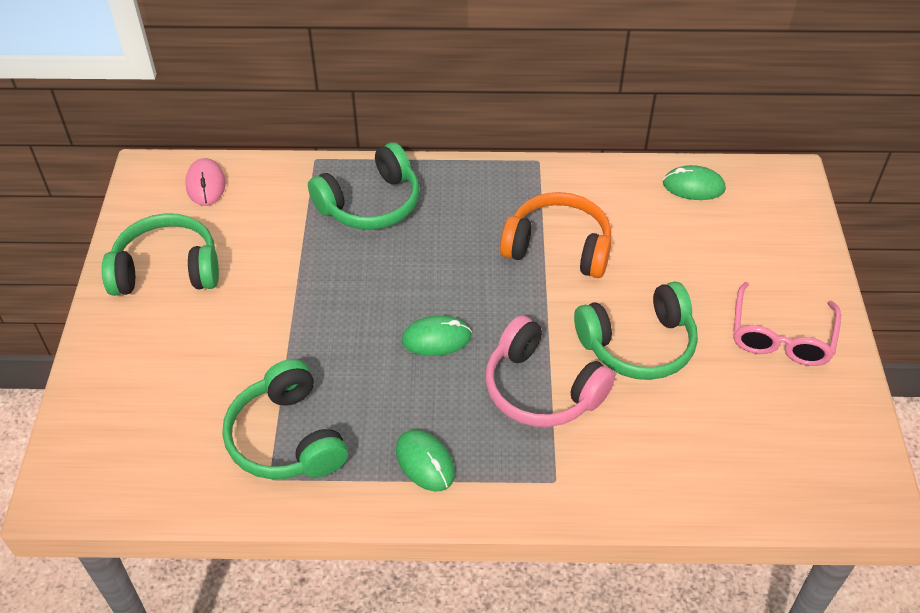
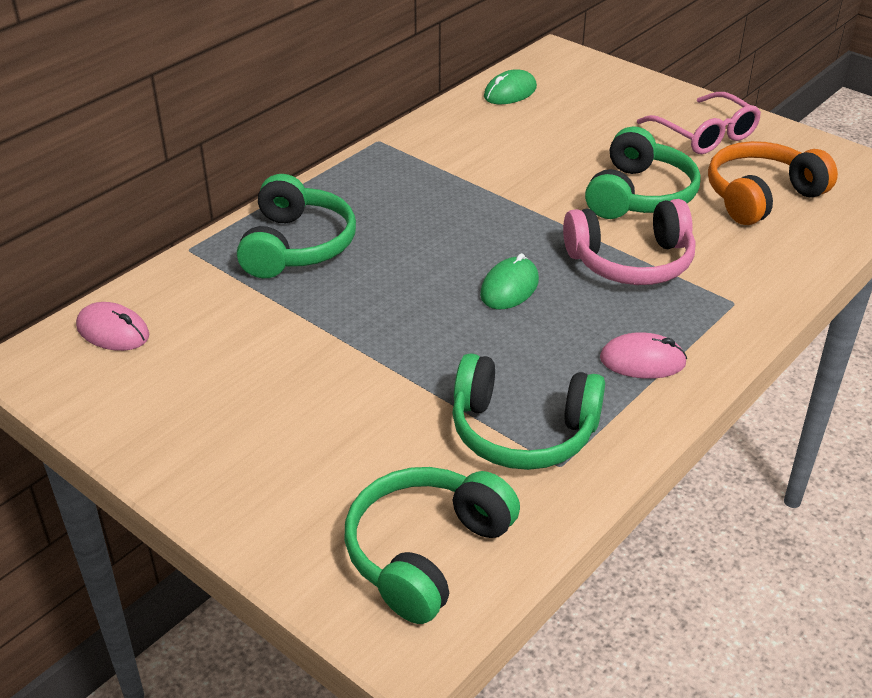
camera: 50 degrees left, 10 degrees down
green headphones [102,213,219,296] -> green headphones moved to [345,467,520,624]
green mouse [396,430,455,491] -> pink mouse [600,332,687,379]
orange headphones [500,192,611,278] -> orange headphones moved to [708,141,838,225]

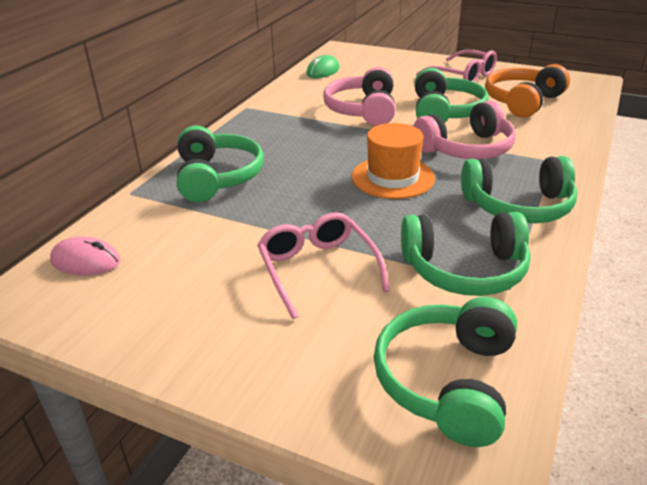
camera: 15 degrees left, 5 degrees down
green mouse [480,253,539,309] -> orange hat [352,123,435,199]
pink mouse [600,332,687,379] -> green headphones [461,156,577,223]
none -> pink glasses [257,212,390,319]
none -> pink headphones [323,67,396,126]

